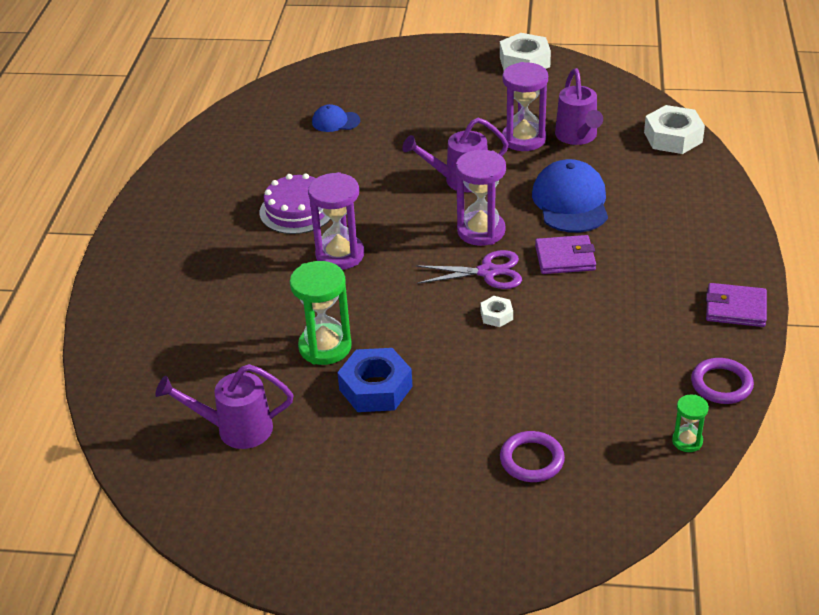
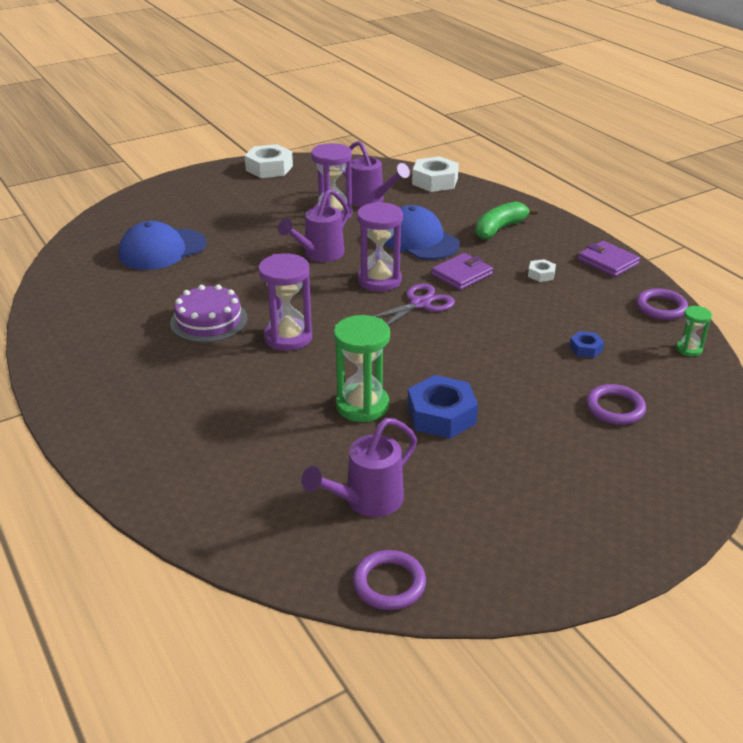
camera: 40 degrees left, 5 degrees down
blue cap [312,104,360,132] -> blue cap [119,221,207,270], size x1.88
white nut [480,296,513,327] -> white nut moved to [528,259,556,282]
purple wallet [706,283,767,327] -> purple wallet turned 75 degrees clockwise [578,241,640,277]
none -> purple ring [353,550,426,610]
none -> green banana [475,202,538,240]
none -> blue nut [569,331,604,358]

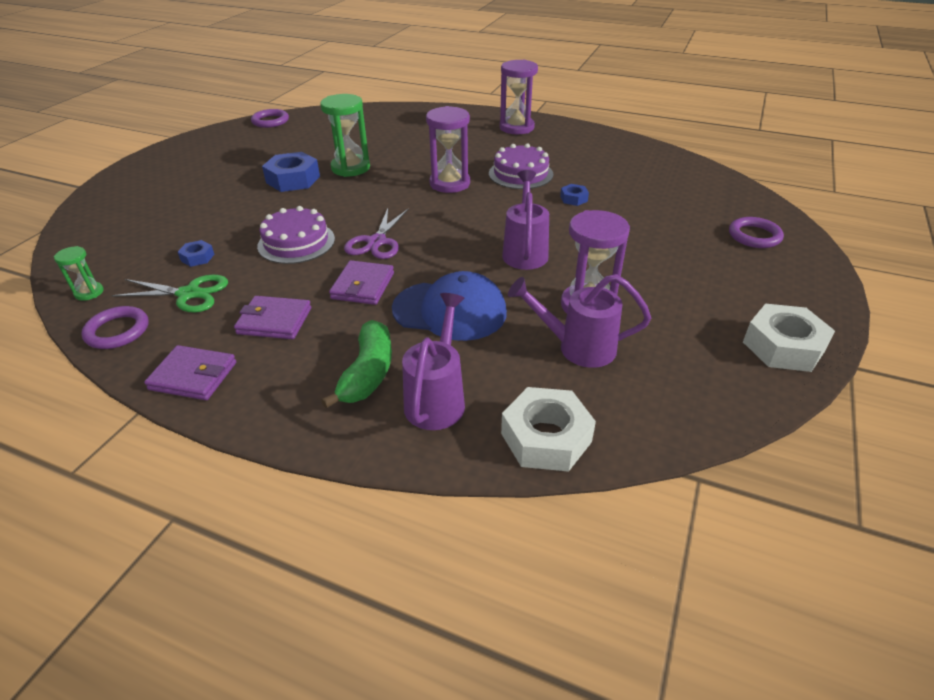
camera: 145 degrees right, 5 degrees up
blue cap [119,221,207,270] -> none
purple watering can [301,418,417,517] -> purple watering can moved to [402,293,465,430]
purple hourglass [357,202,403,291] -> purple hourglass moved to [500,60,538,134]
white nut [528,259,556,282] -> purple wallet [234,296,311,339]
purple ring [586,384,646,425] -> purple ring moved to [729,217,784,248]
none -> green scissors [111,275,228,312]
none -> purple cake [257,206,335,264]
none -> blue nut [560,184,589,206]

